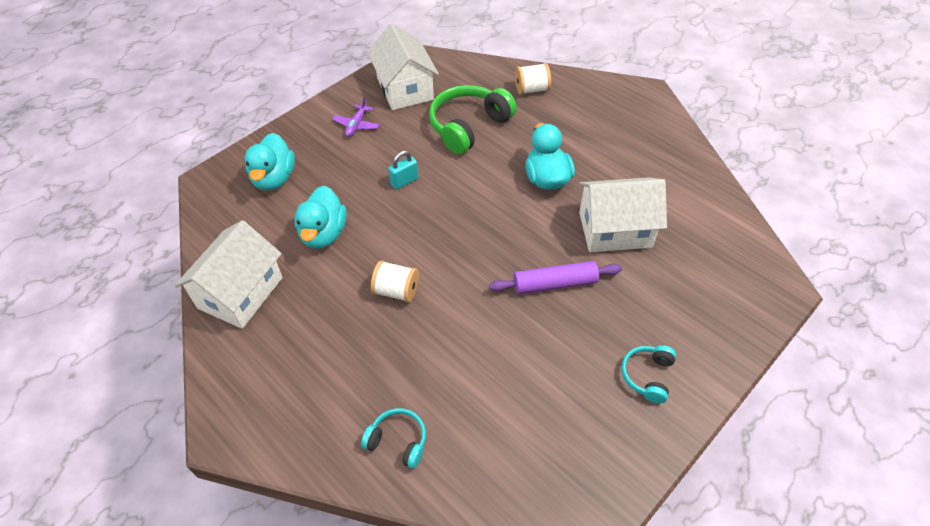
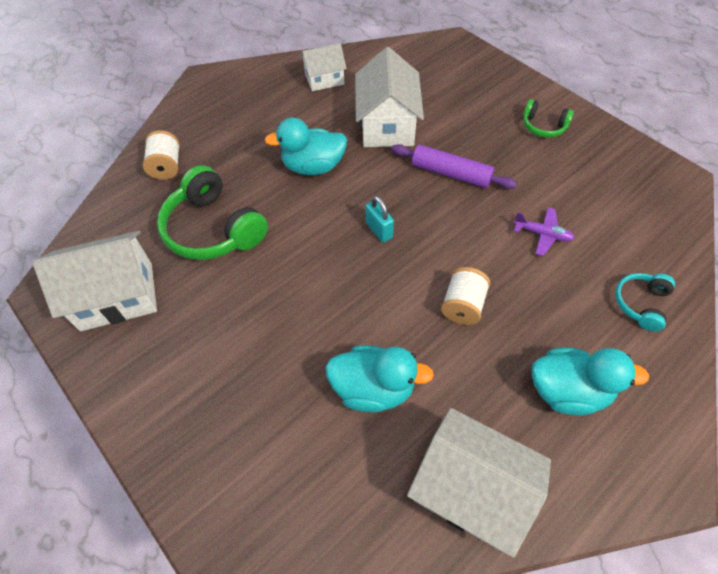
camera: 85 degrees left, 5 degrees up
turquoise duck [245,133,295,190] -> turquoise duck moved to [532,348,649,415]
purple plane [332,97,380,137] -> purple plane moved to [514,207,574,256]
turquoise padlock [388,151,419,190] -> turquoise padlock moved to [366,196,394,243]
purple rolling pin [489,261,622,294] -> purple rolling pin turned 60 degrees counterclockwise [391,144,517,189]
turquoise headphones [621,345,676,403] -> green headphones [523,99,574,137]
none -> white house [300,43,347,91]

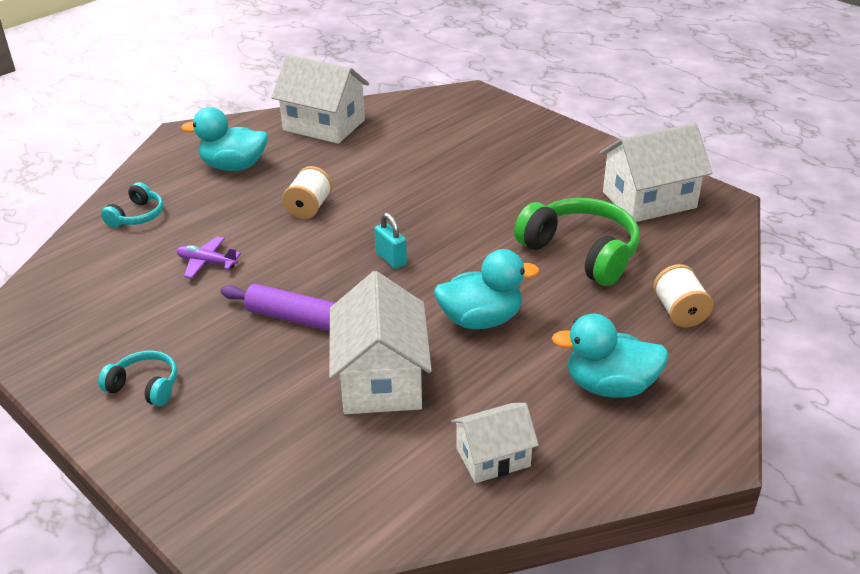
camera: 175 degrees right, 20 degrees down
turquoise duck [325,345,434,413] -> turquoise duck moved to [552,314,669,398]
green headphones [523,99,574,137] -> turquoise headphones [98,350,177,407]

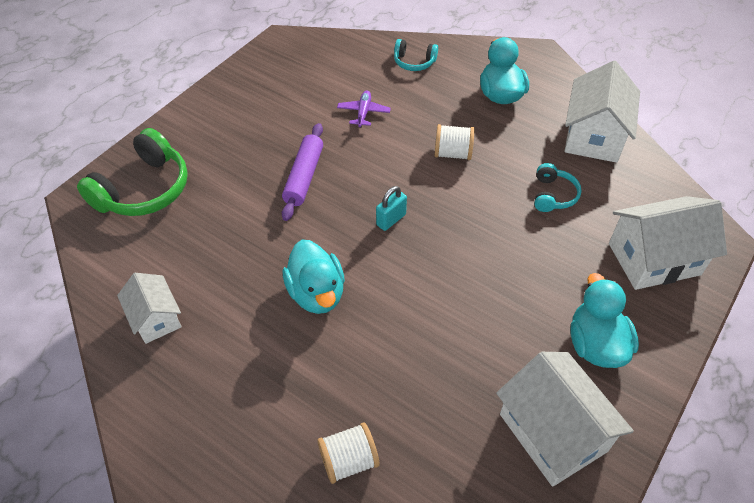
camera: 80 degrees right, 15 degrees up
turquoise headphones [98,350,177,407] -> turquoise headphones moved to [534,163,582,212]
white house [329,271,432,414] -> white house moved to [609,196,727,290]
green headphones [514,198,640,286] -> green headphones moved to [77,128,188,216]
turquoise duck [552,314,669,398] -> turquoise duck moved to [571,273,639,368]

